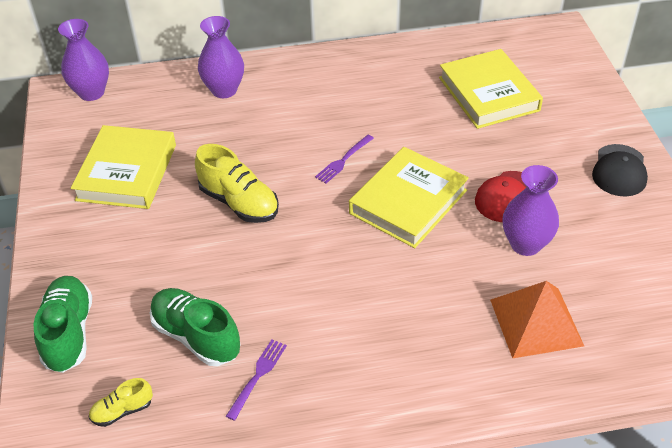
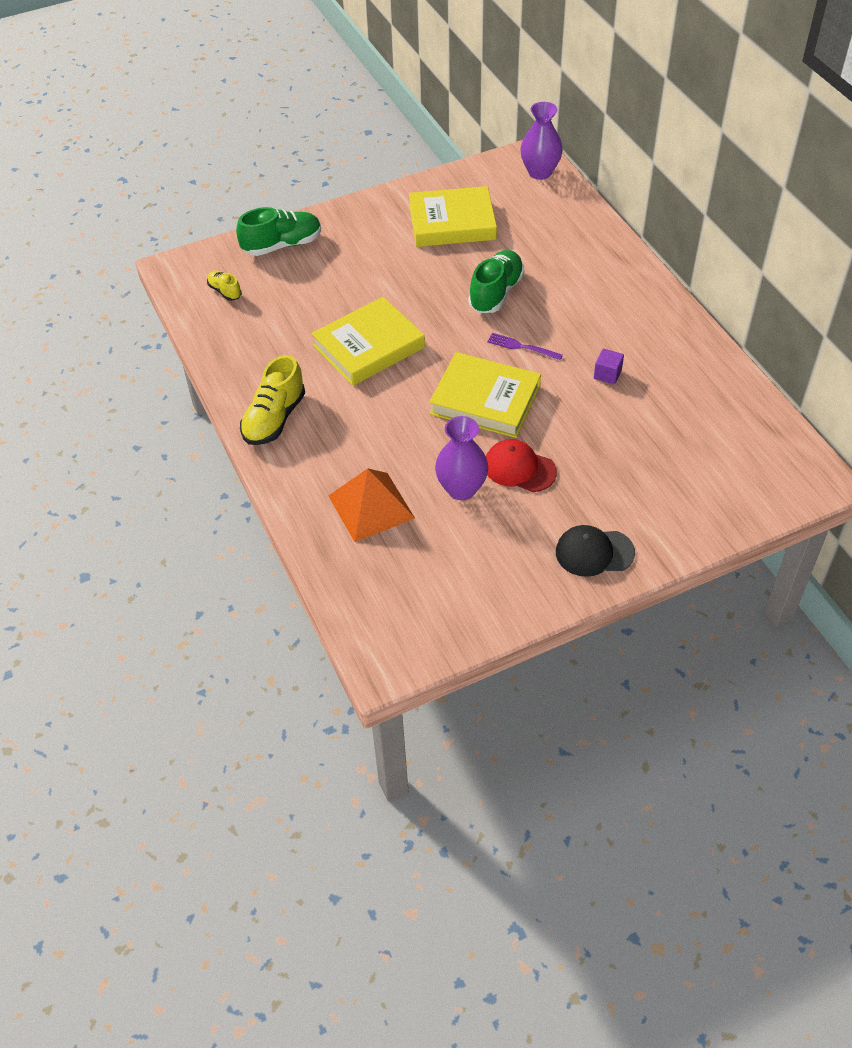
camera: 75 degrees right, 5 degrees up
green shoe [150,288,241,366] -> green shoe moved to [468,250,525,313]
yellow shoe [195,144,279,223] -> yellow shoe moved to [240,355,305,445]
purple vase [198,16,244,98] -> none
purple fork [226,340,287,421] -> none
yellow book [439,49,543,129] -> yellow book moved to [311,297,425,386]
none -> purple cube [594,349,624,385]

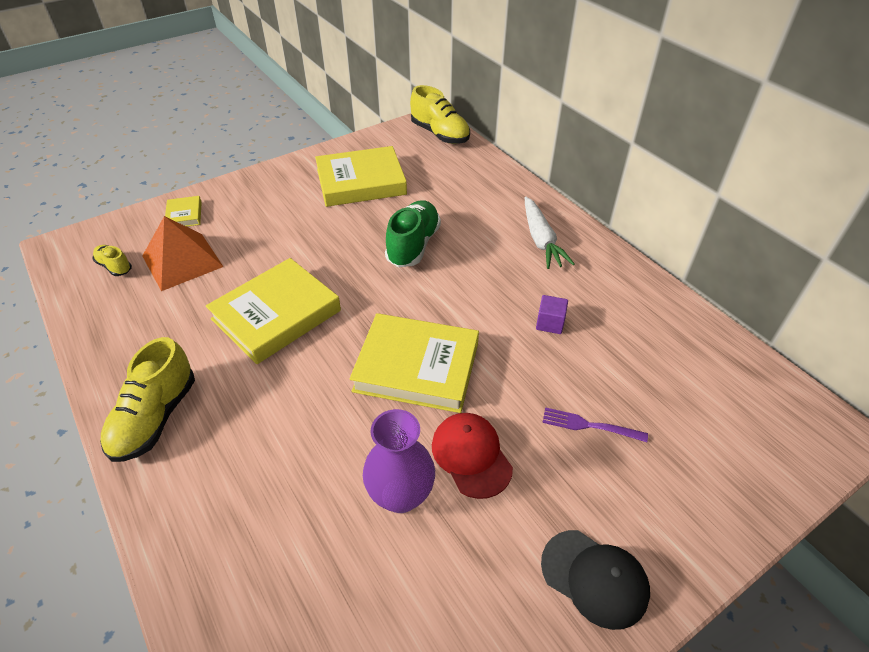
camera: 10 degrees left, 5 degrees down
green shoe [236,207,321,256] -> yellow book [165,196,202,227]
orange pyramid [328,469,415,542] -> orange pyramid moved to [142,216,223,291]
red cap [486,439,557,492] -> red cap turned 45 degrees clockwise [432,413,513,499]
purple fork [487,333,563,360] -> purple fork moved to [542,407,648,442]
purple vase [520,102,563,180] -> yellow shoe [410,85,470,144]
black cap [556,525,635,577] -> black cap turned 135 degrees counterclockwise [541,530,650,630]
none -> white carrot [525,196,575,269]

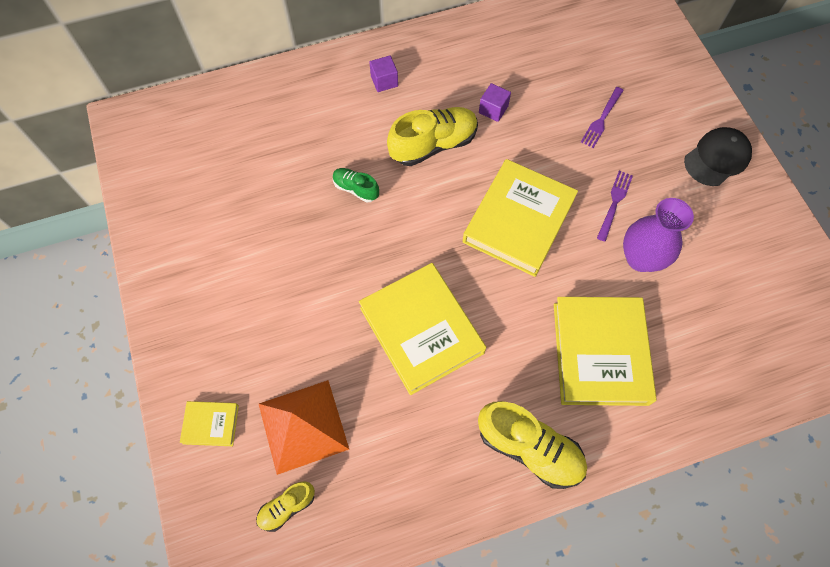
camera: 75 degrees left, 20 degrees up
yellow book [315,146,407,207] -> yellow book moved to [554,297,657,406]
green shoe [385,200,441,267] -> green shoe [333,168,379,202], size x0.54
yellow shoe [410,85,470,144] -> yellow shoe moved to [387,107,478,166]
red cap [432,413,513,499] -> purple fork [597,171,633,242]
white carrot [525,196,575,269] -> purple cube [369,56,398,92]

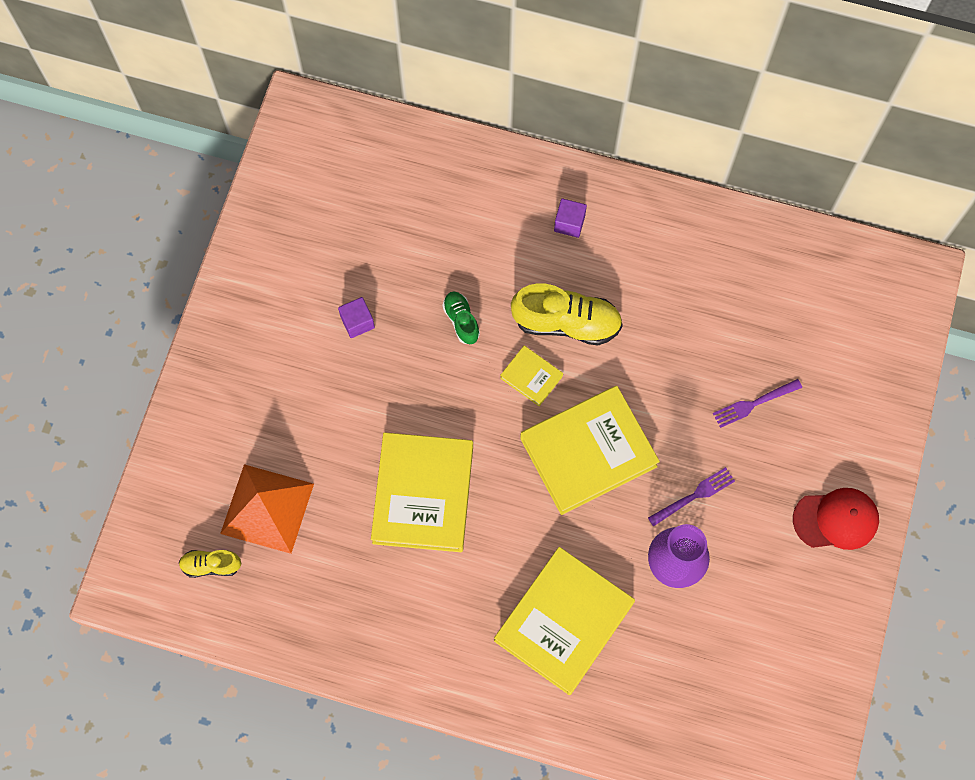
camera: 35 degrees right, 5 degrees up
yellow book [180,401,239,446] -> yellow book moved to [500,345,563,406]
yellow shoe [478,401,587,489] -> none
purple cube [479,83,511,122] -> purple cube moved to [338,297,375,338]
black cap [684,127,752,186] -> red cap [793,488,879,550]

